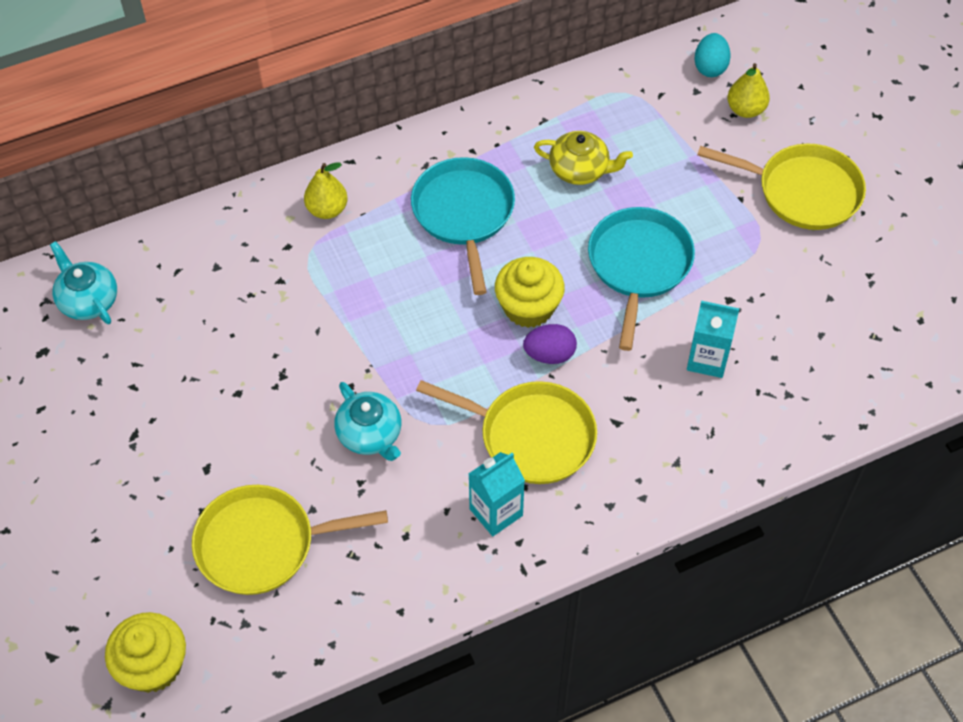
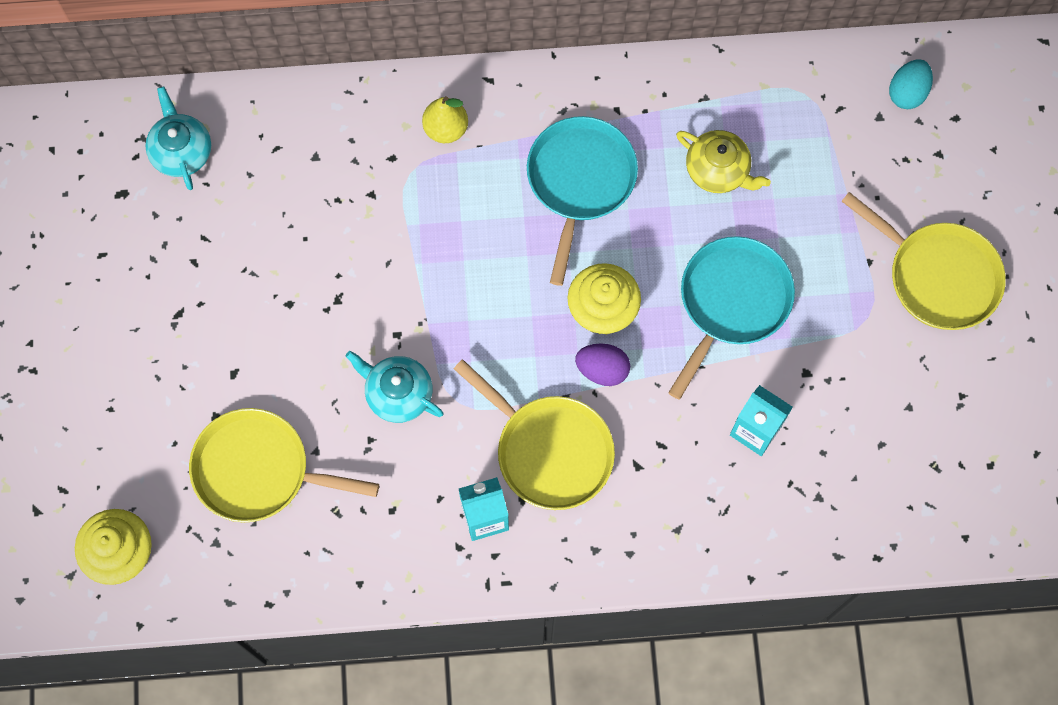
camera: 20 degrees right, 15 degrees up
turquoise teapot [334,382,401,461] -> turquoise teapot turned 135 degrees clockwise [346,351,444,423]
yellow pear [727,63,770,118] -> none

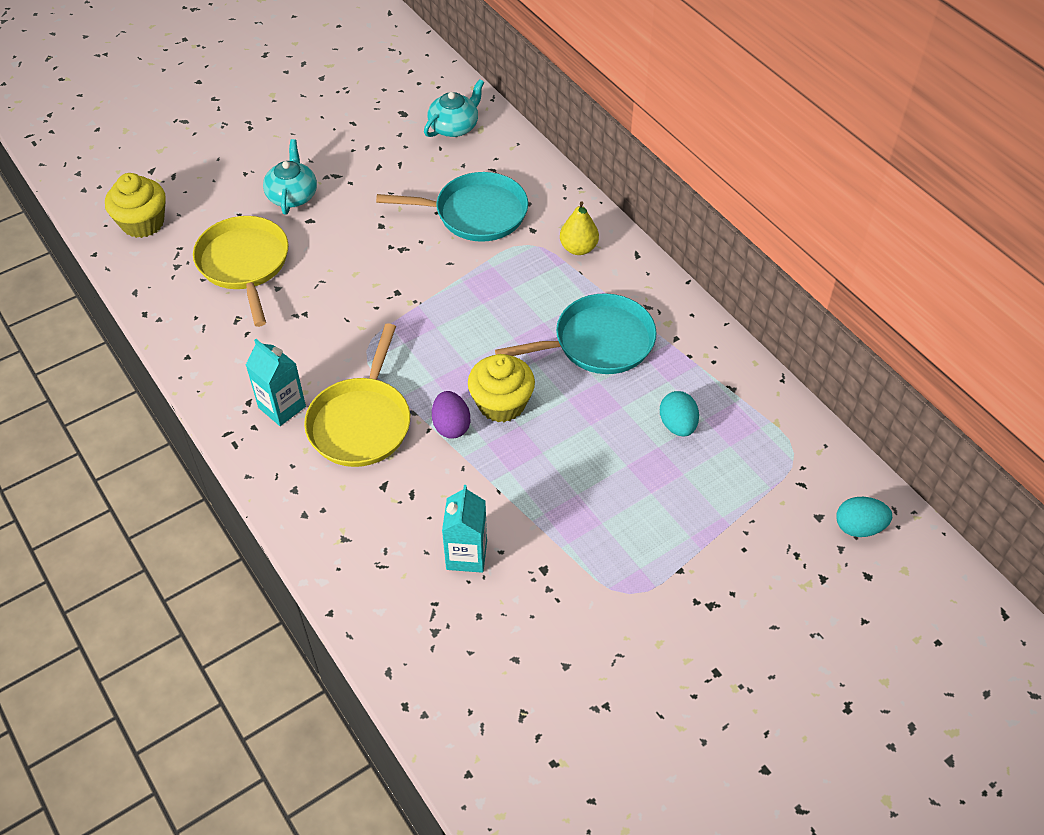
camera: 60 degrees right, 20 degrees down
turquoise teapot [346,351,444,423] -> turquoise teapot moved to [263,139,317,215]
turquoise pan [668,236,795,400] -> turquoise pan moved to [376,172,528,242]
yellow teapot [676,130,771,193] -> turquoise egg [660,391,699,437]
yellow pan [842,192,1006,330] -> none

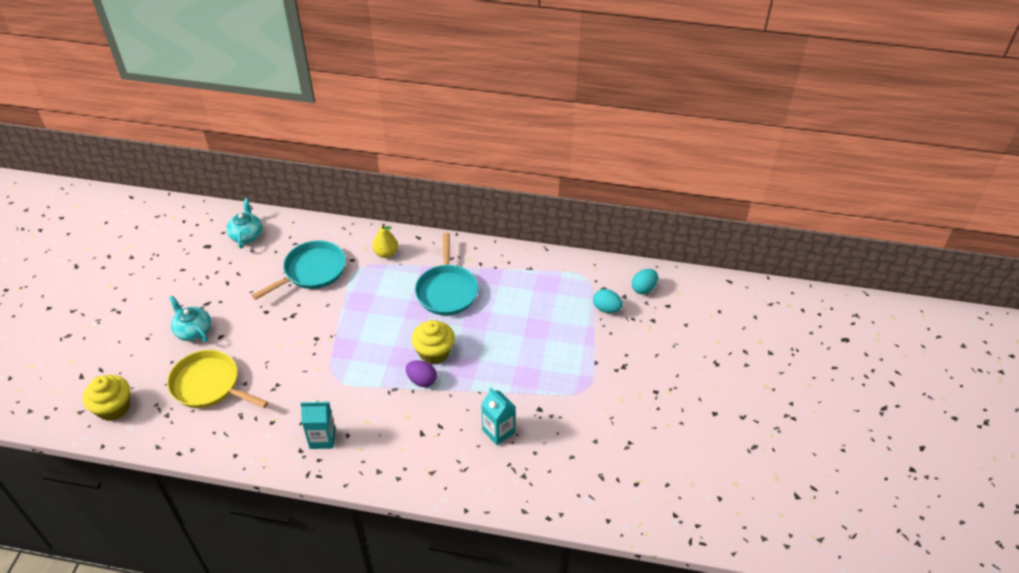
camera: 45 degrees left, 5 degrees down
yellow pan [304,324,410,467] -> none
turquoise pan [495,293,657,374] -> turquoise pan turned 150 degrees clockwise [415,233,478,315]
turquoise egg [660,391,699,437] -> turquoise egg moved to [593,289,623,313]

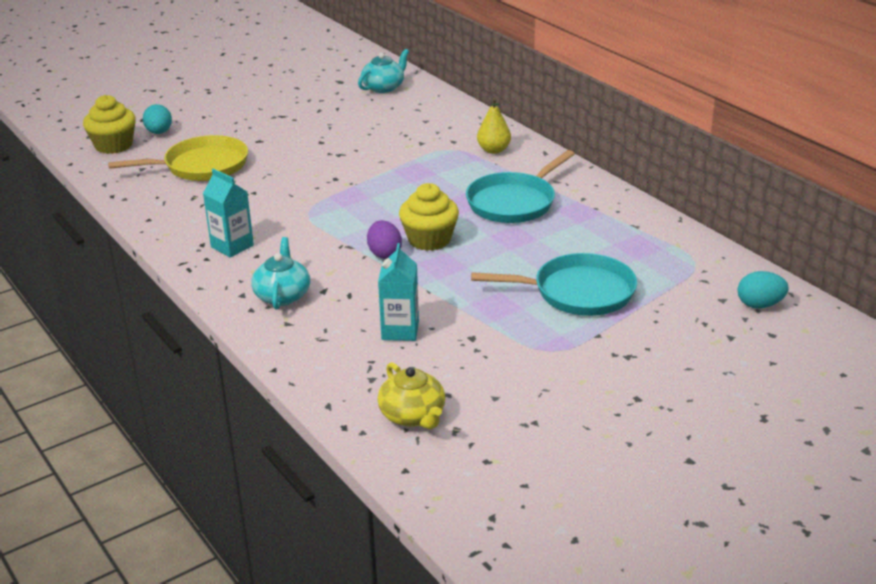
camera: 45 degrees right, 15 degrees down
yellow pan [167,350,268,408] -> yellow pan turned 90 degrees clockwise [108,135,248,181]
turquoise teapot [169,296,211,342] -> turquoise teapot moved to [251,237,310,310]
turquoise pan [252,240,346,300] -> turquoise pan moved to [471,253,637,316]
turquoise egg [593,289,623,313] -> turquoise egg moved to [143,104,172,134]
none -> yellow teapot [378,362,445,429]

